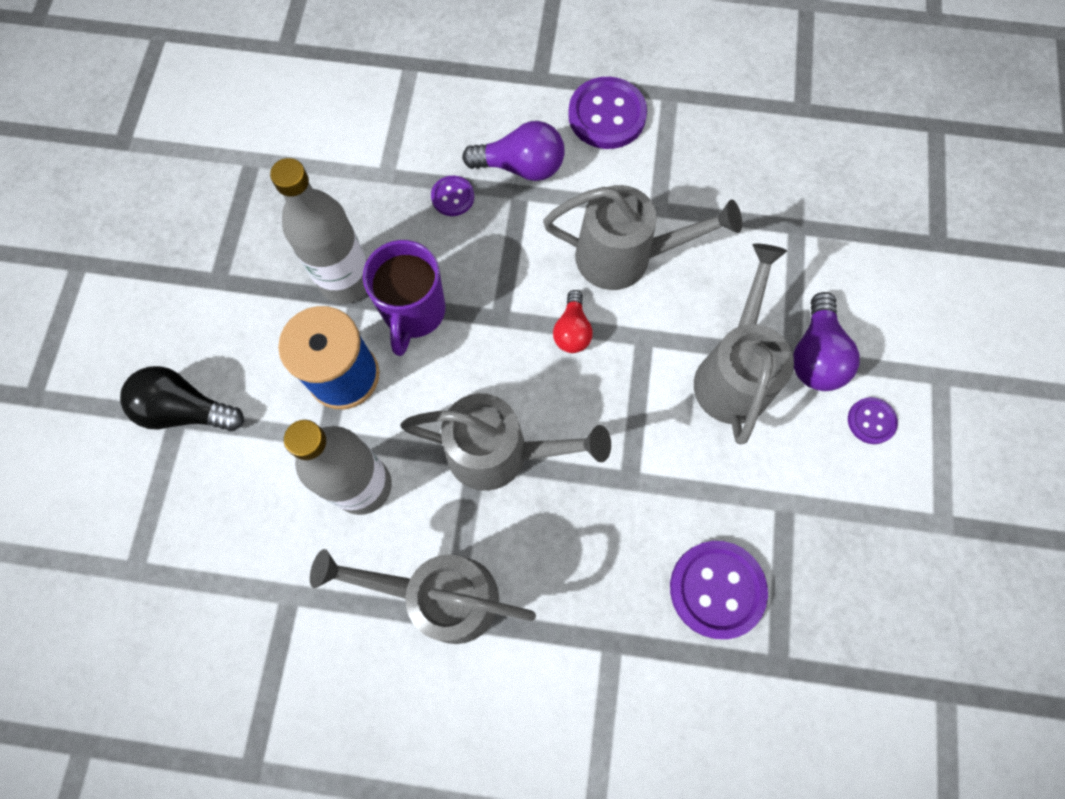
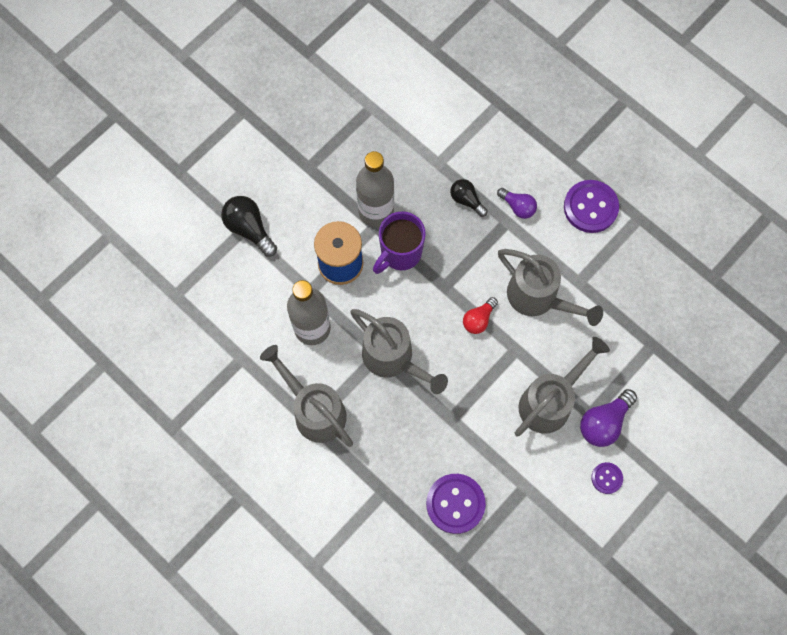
camera: 35 degrees right, 0 degrees up
purple button [431,176,474,216] -> black light bulb [450,179,488,217]
purple light bulb [462,121,565,181] -> purple light bulb [497,188,537,219], size x0.65

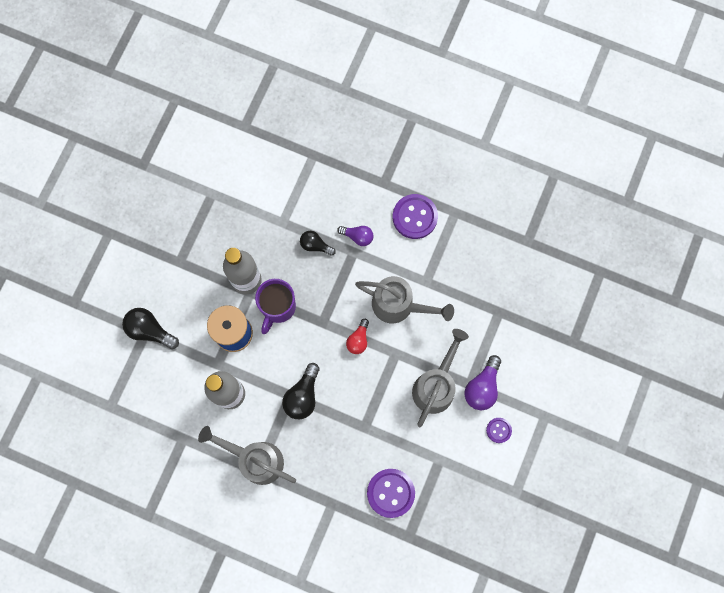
camera: 20 degrees left, 5 degrees up
grey watering can [350,309,448,394] -> black light bulb [282,363,320,419]

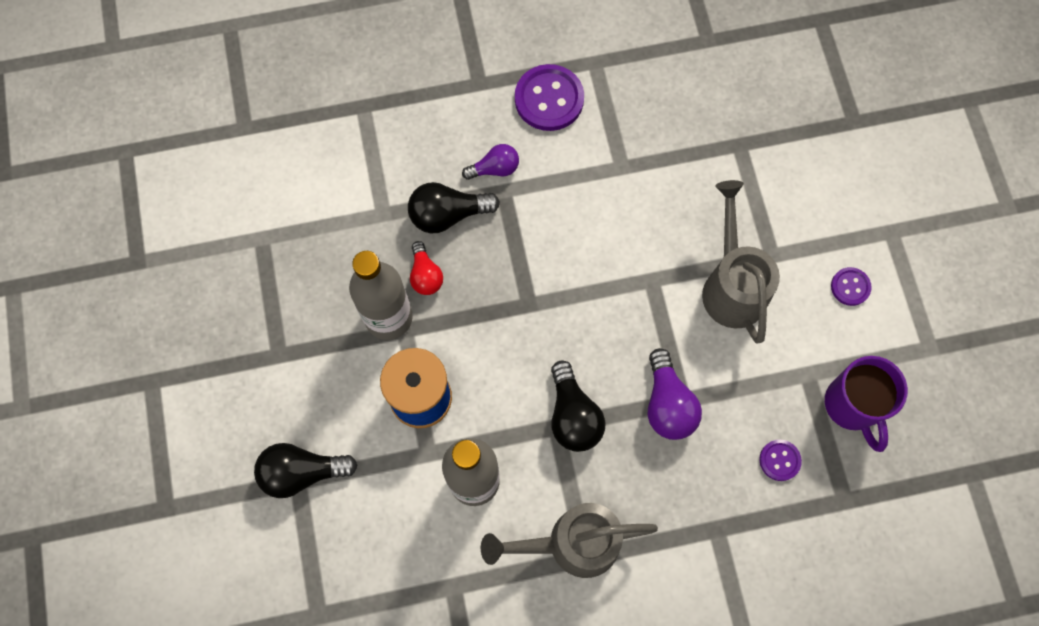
camera: 35 degrees left, 5 degrees down
purple mug [255,279,296,334] -> purple mug moved to [825,356,908,452]
black light bulb [300,231,336,256] -> black light bulb [408,182,500,233], size x1.54
red light bulb [346,319,369,354] -> red light bulb moved to [410,241,443,295]
grey watering can [355,276,454,323] -> none
purple button [367,469,415,518] -> purple button [759,440,802,481], size x0.53
purple light bulb [464,355,501,410] -> purple light bulb moved to [648,348,702,440]

